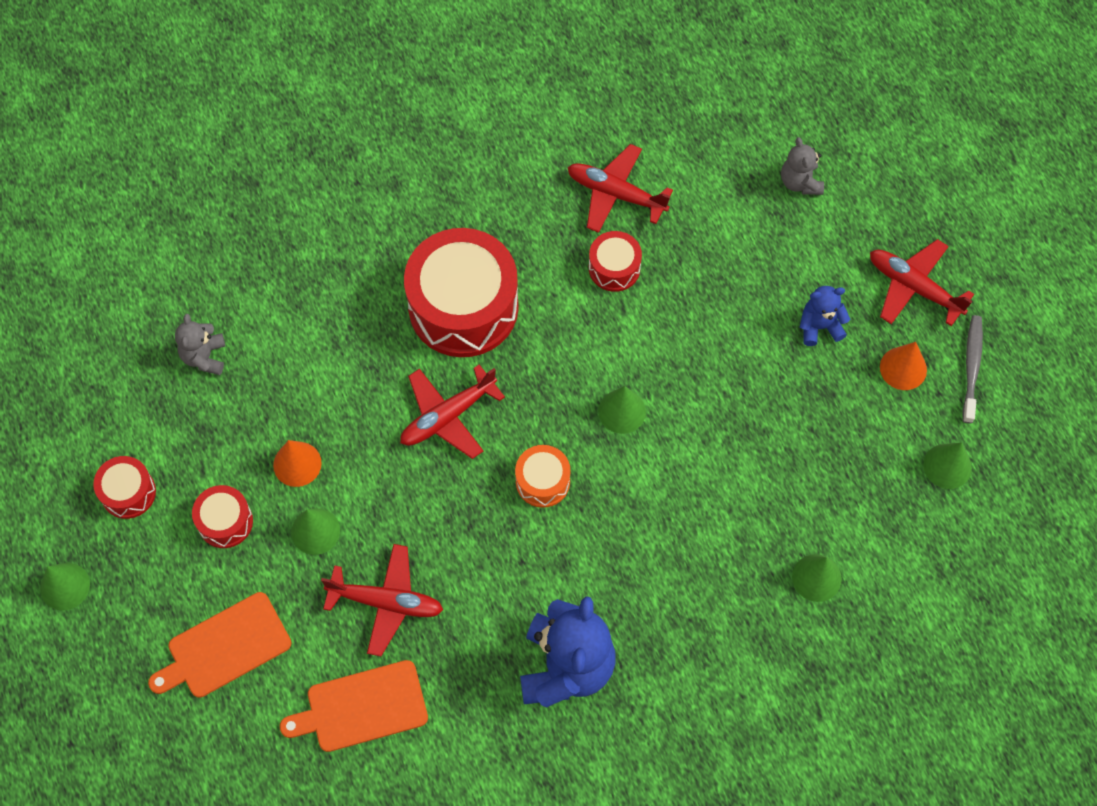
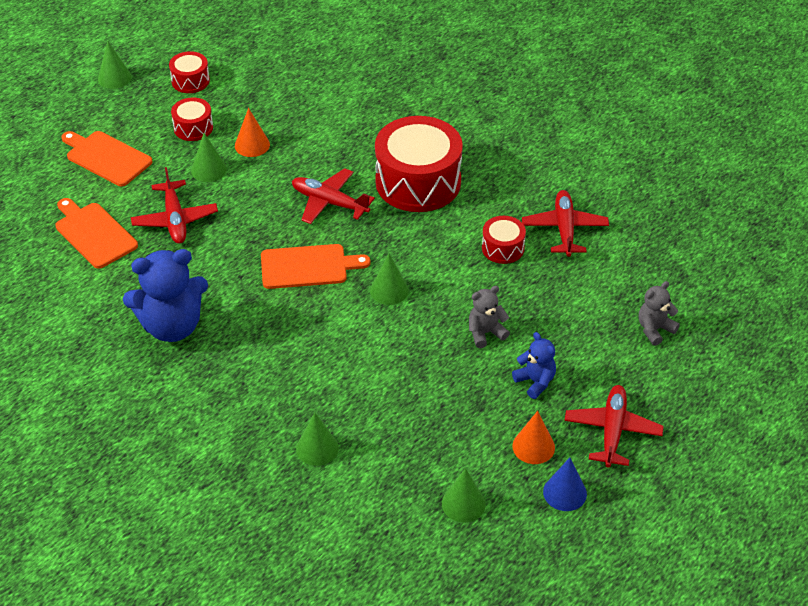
camera: 65 degrees right, 20 degrees down
grey teddy bear [175,314,225,375] -> grey teddy bear moved to [469,286,510,348]
orange drum [515,445,571,508] -> orange cutting board [261,244,371,289]
grey toothbrush [963,315,983,423] -> blue cone [543,458,587,511]

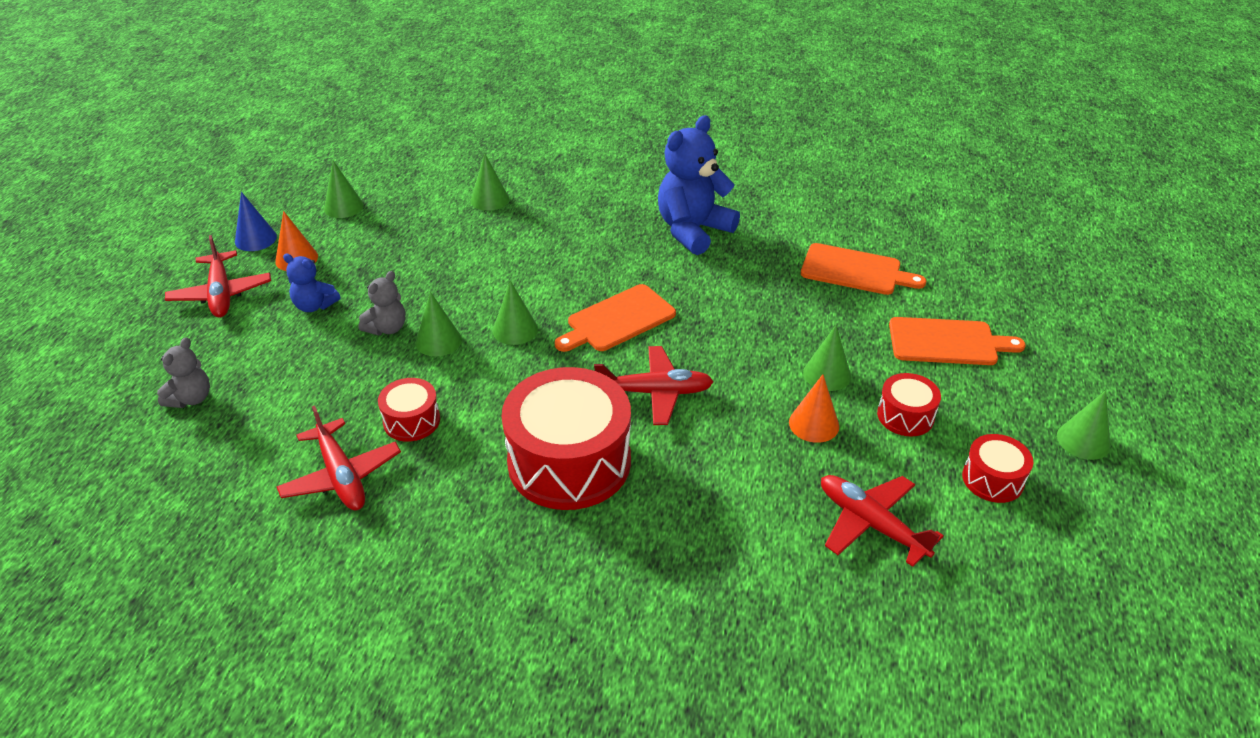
camera: 150 degrees right, 5 degrees down
red plane [131,167,218,244] -> red plane moved to [821,475,944,567]
none -> green cone [416,292,462,357]

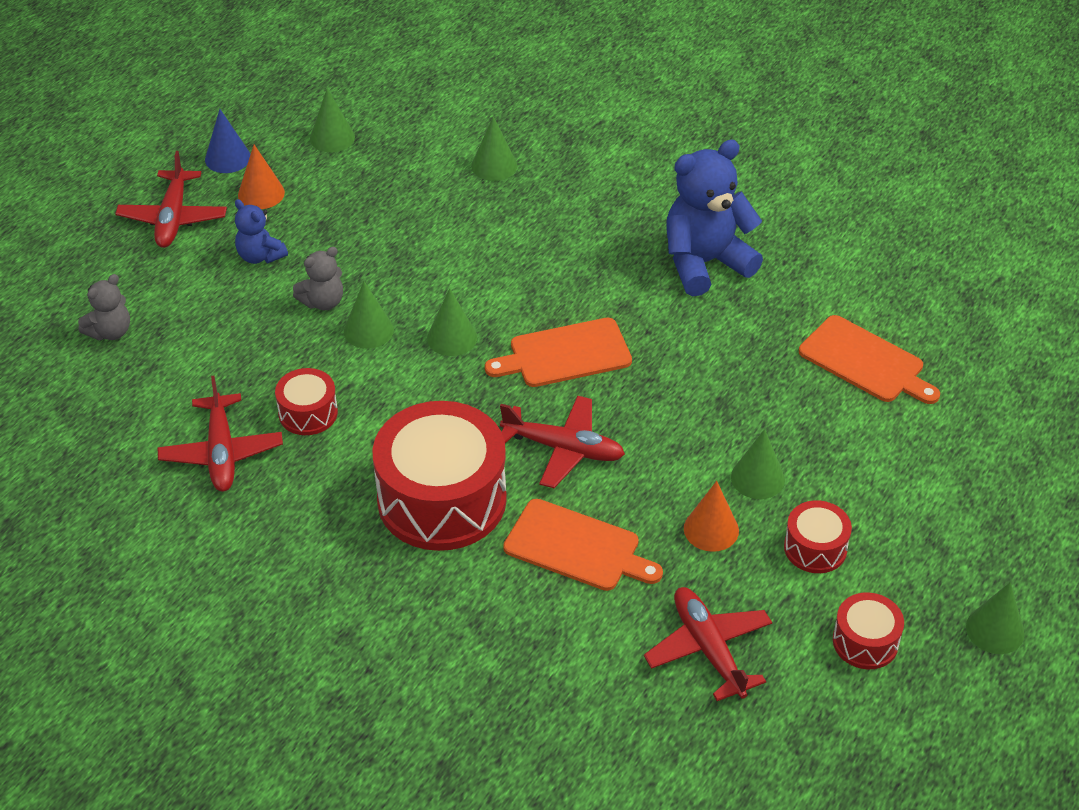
camera: 20 degrees right, 5 degrees up
orange cutting board [889,317,1026,365] -> orange cutting board moved to [503,499,663,591]

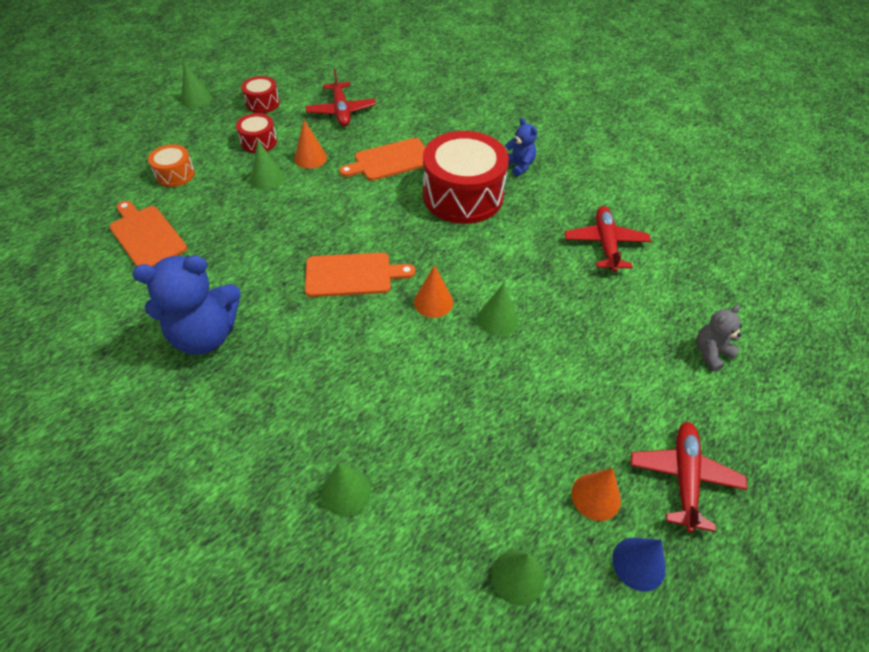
camera: 170 degrees left, 5 degrees up
blue teddy bear [235,199,288,264] -> blue teddy bear moved to [505,118,537,176]
red drum [275,368,338,435] -> none
grey teddy bear [293,247,343,310] -> none
green cone [427,288,477,356] -> orange cone [414,265,453,318]
red plane [500,395,625,488] -> none
orange cutting board [503,499,663,591] -> orange cutting board turned 60 degrees counterclockwise [339,138,425,181]
none -> orange drum [148,144,195,187]

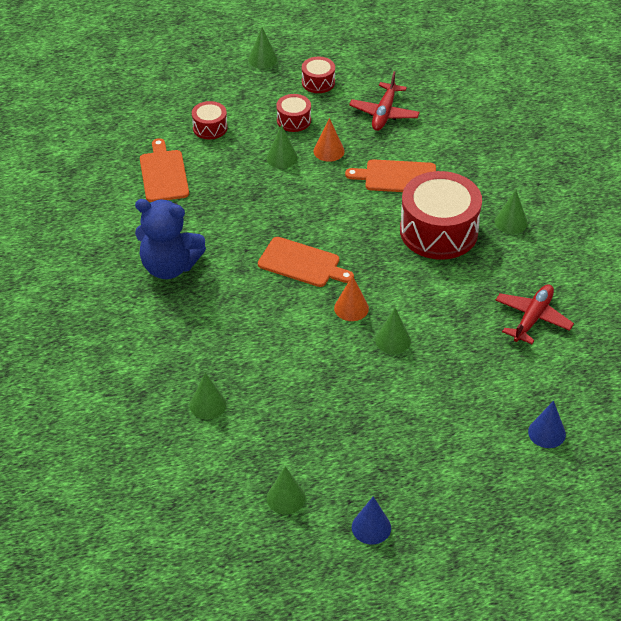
camera: 30 degrees right, 5 degrees down
orange drum [148,144,195,187] -> red drum [192,101,227,139]
blue teddy bear [505,118,537,176] -> green cone [495,190,528,234]
orange cone [571,468,621,521] -> none
red plane [631,422,747,533] -> none
grey teddy bear [696,305,742,372] -> blue cone [528,401,566,448]

